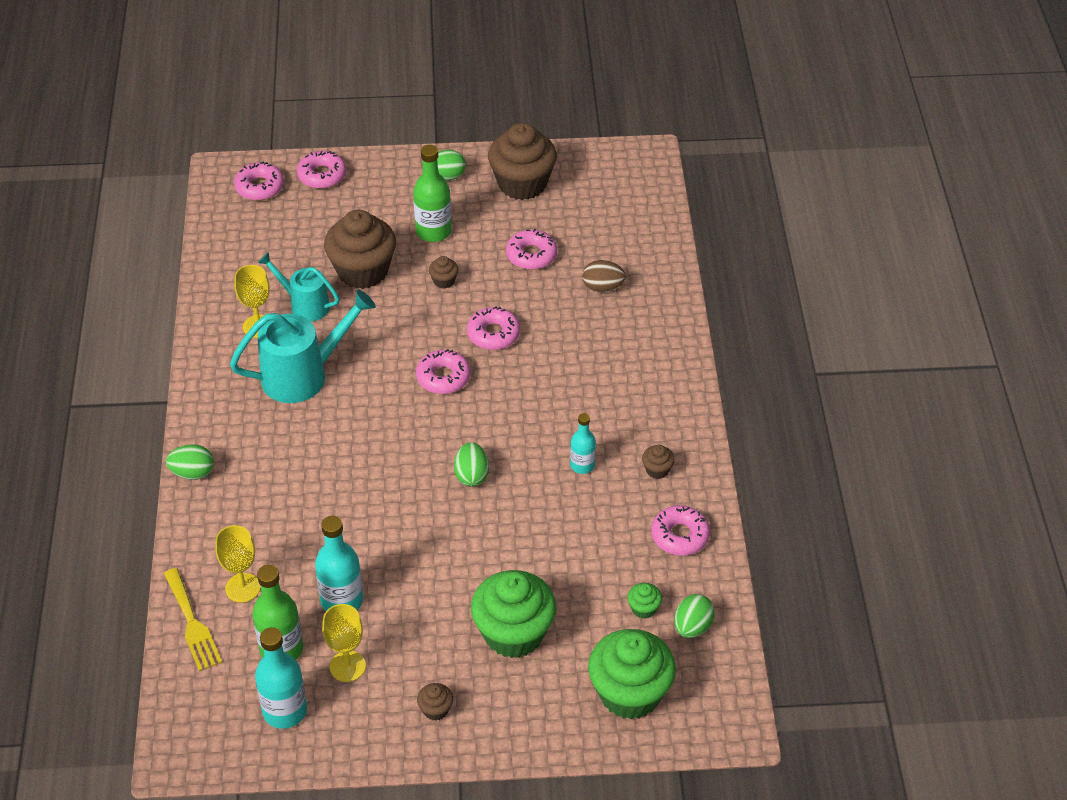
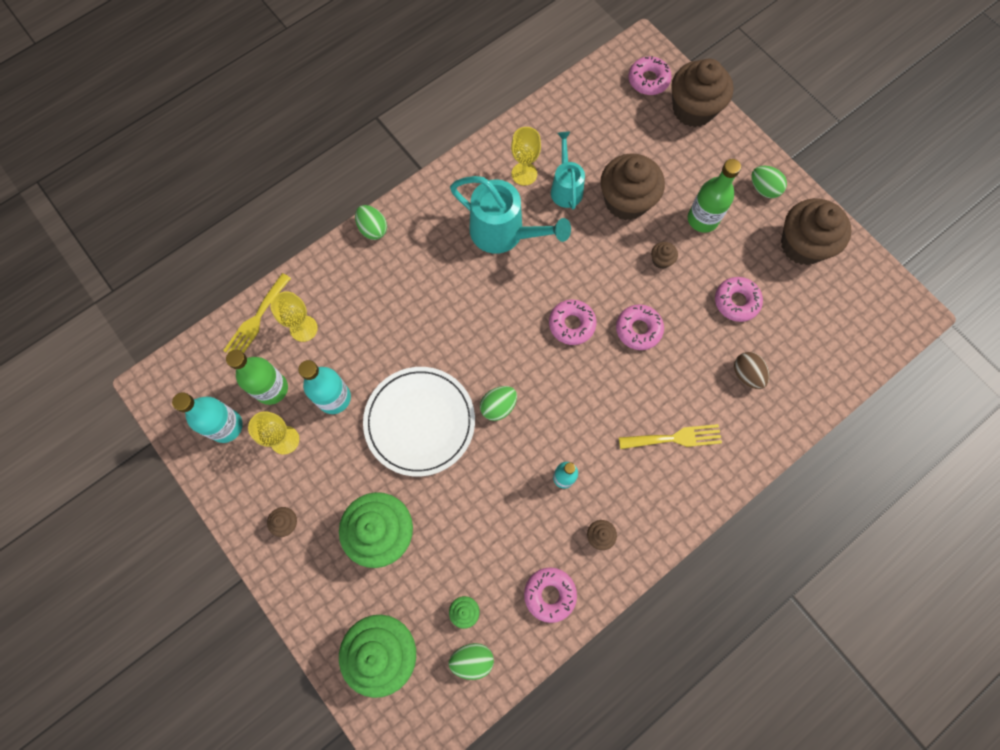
camera: 55 degrees right, 25 degrees up
pink donut [297,151,346,189] -> brown cupcake [671,59,733,127]
none -> white plate [363,367,475,476]
none -> yellow fork [619,424,722,449]

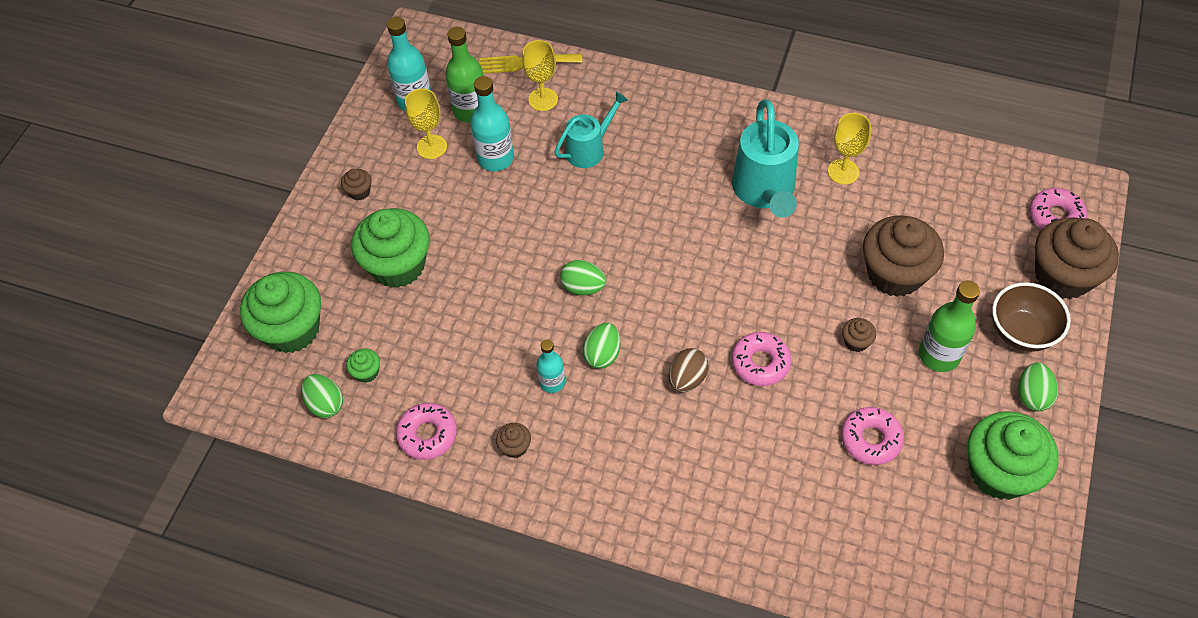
camera: 60 degrees right, 15 degrees down
green egg [355,205,387,240] -> green egg moved to [583,323,620,369]
white plate [363,367,475,476] -> none
pink donut [549,300,596,345] -> none
turquoise watering can [551,132,585,210] -> turquoise watering can moved to [555,92,628,168]
yellow fork [619,424,722,449] -> none
brown egg [734,352,770,389] -> brown egg moved to [669,348,709,392]
brown cupcake [781,198,852,265] -> green cupcake [967,411,1059,500]
none -> brown bowl [992,282,1071,352]

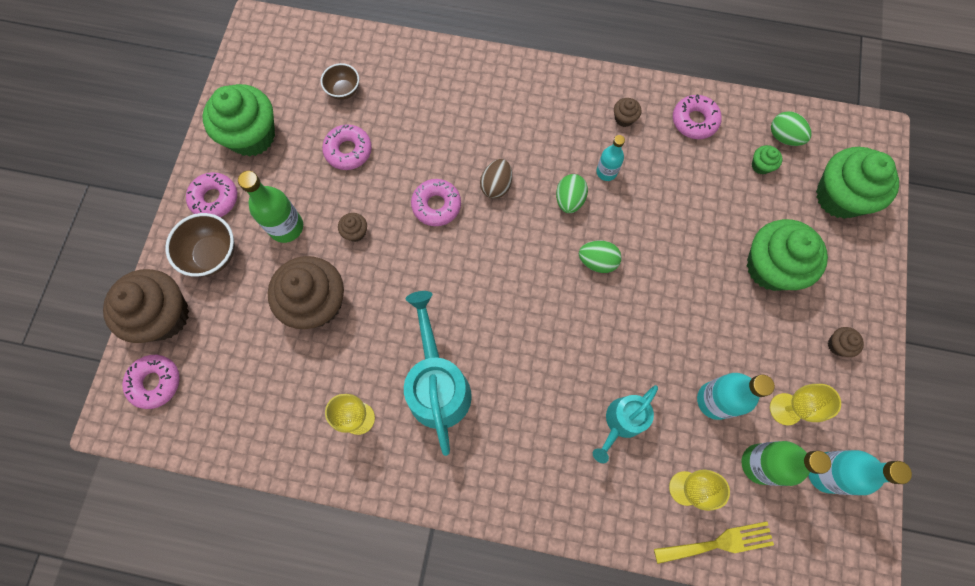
camera: 170 degrees right, 15 degrees up
green egg [1018,362,1058,411] -> pink donut [186,172,237,217]
none -> brown bowl [321,63,359,100]

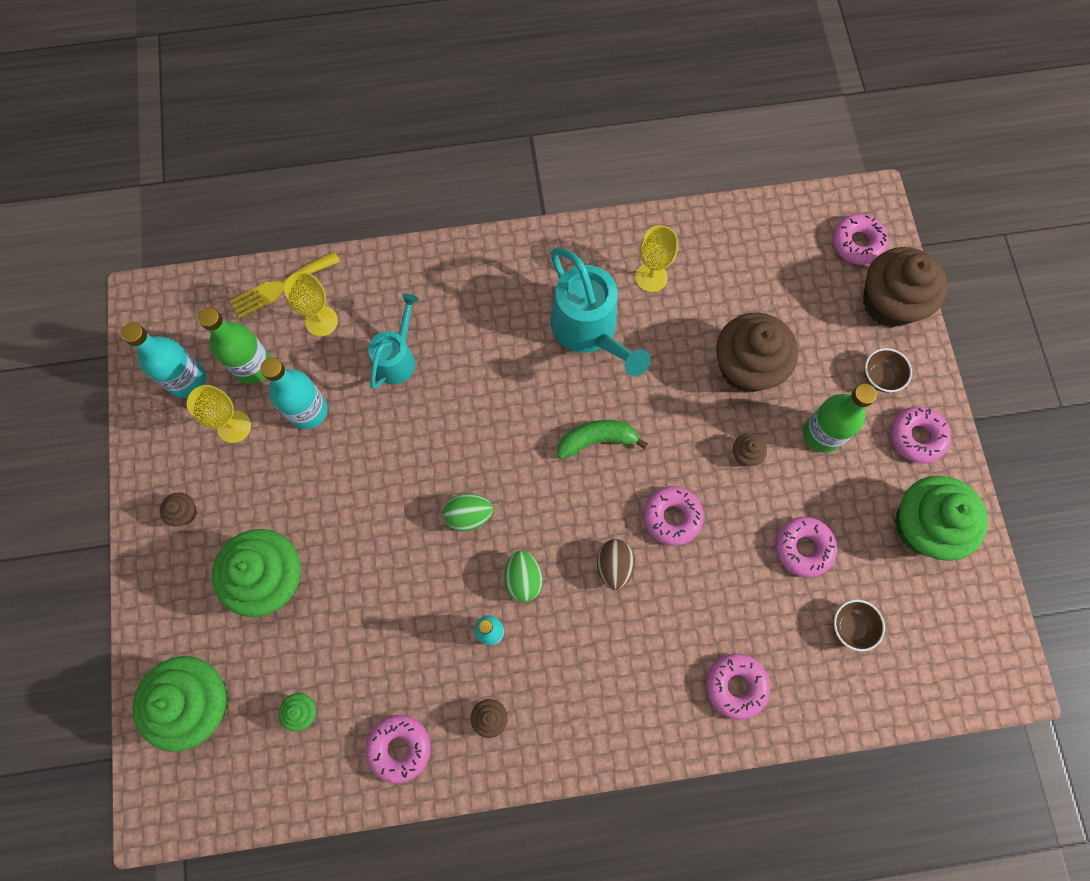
camera: 160 degrees right, 0 degrees up
brown bowl [165,213,235,277] -> brown bowl [865,348,912,392], size x0.63
green egg [771,111,812,146] -> none
none -> green banana [557,420,648,459]
none -> pink donut [706,654,770,719]

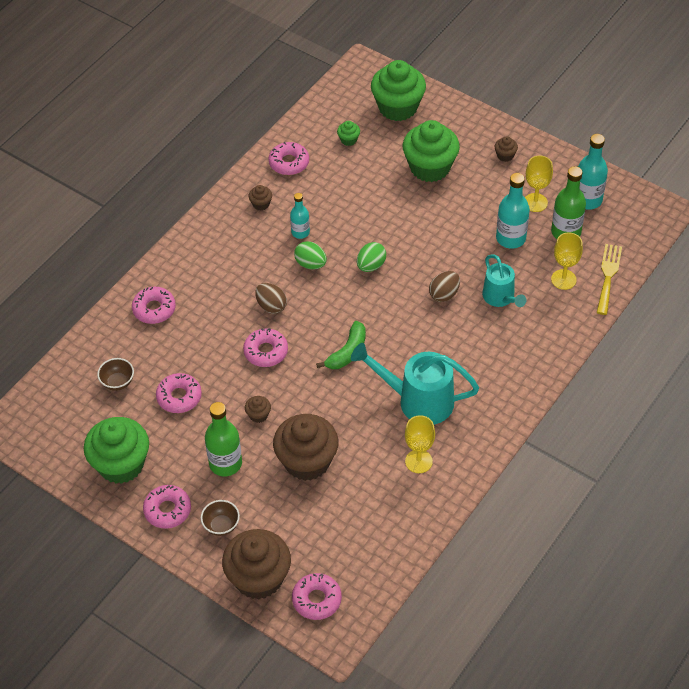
camera: 135 degrees right, 20 degrees down
none -> brown egg [429,271,460,302]

